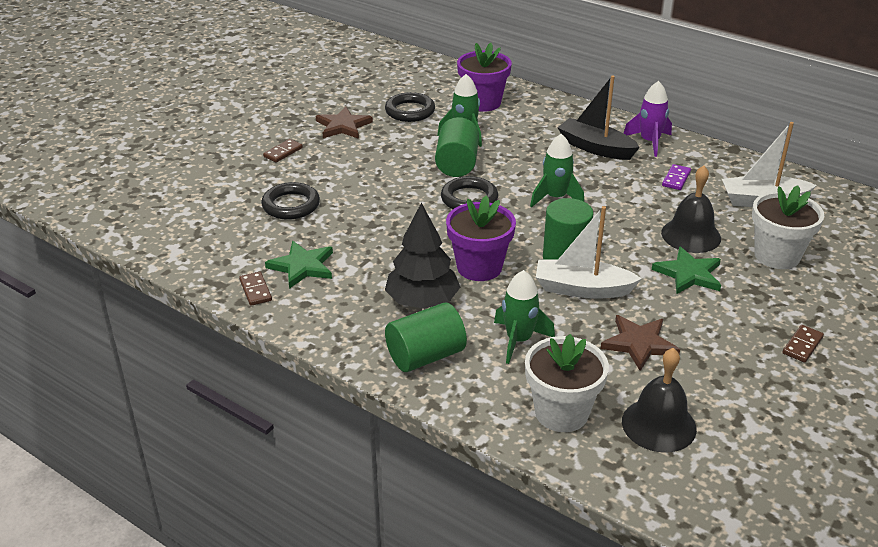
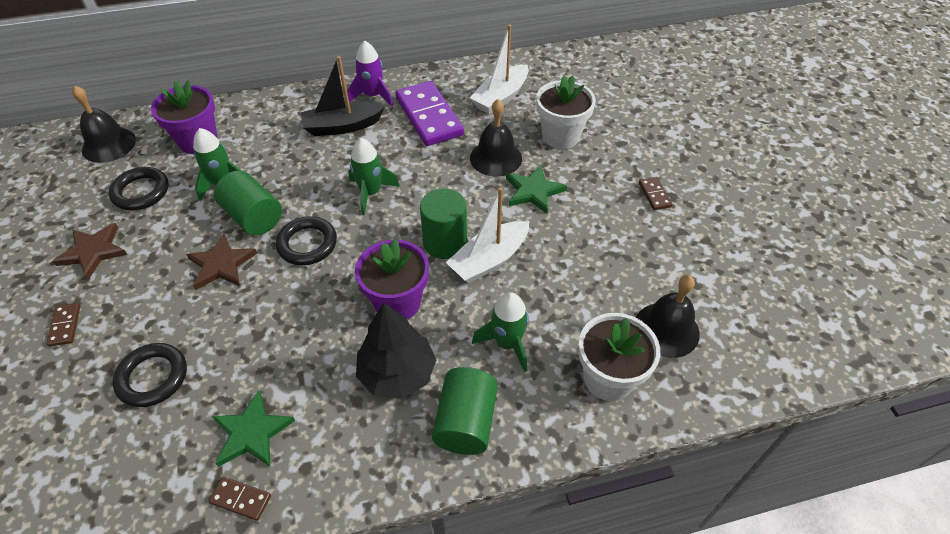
camera: 50 degrees left, 15 degrees up
brown star [600,315,680,371] -> brown star moved to [186,233,257,290]
purple domino [662,164,691,190] -> purple domino [395,81,464,146], size x2.34
none -> black bell [72,85,136,163]

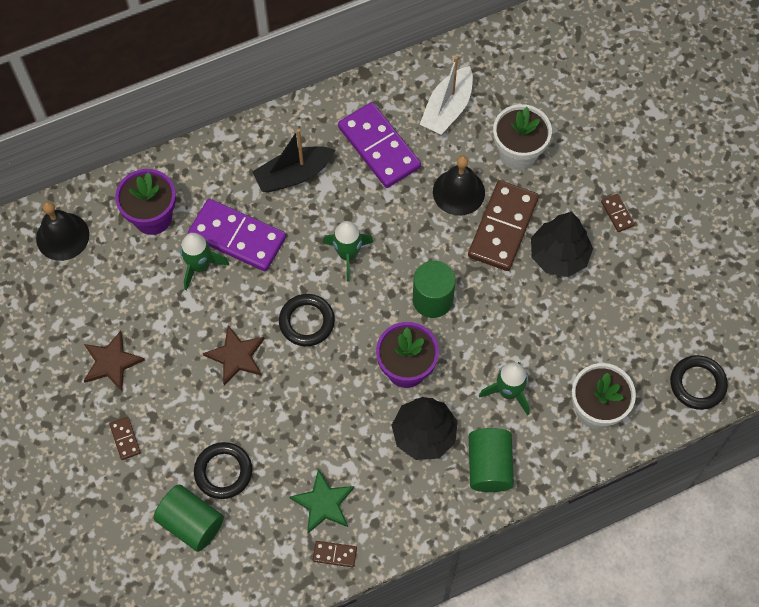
camera: 10 degrees left, 15 degrees up
black ring [109,167,169,210] -> black ring moved to [670,355,728,410]
green cylinder [214,171,282,235] -> green cylinder moved to [154,485,224,552]
purple rocket [347,40,393,107] -> none
white boat [446,187,529,283] -> none
green star [506,165,567,214] -> brown domino [468,180,539,271]
black bell [636,275,700,358] -> none
none -> purple domino [188,199,286,271]
none -> black tree [531,212,593,277]

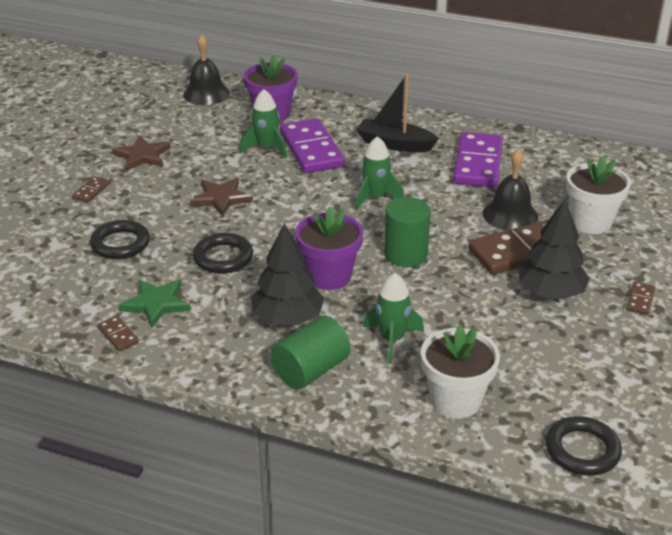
camera: 45 degrees right, 30 degrees down
green cylinder [154,485,224,552] -> none
black ring [279,294,335,346] -> black ring moved to [193,233,253,273]
white boat [420,56,473,135] -> none

